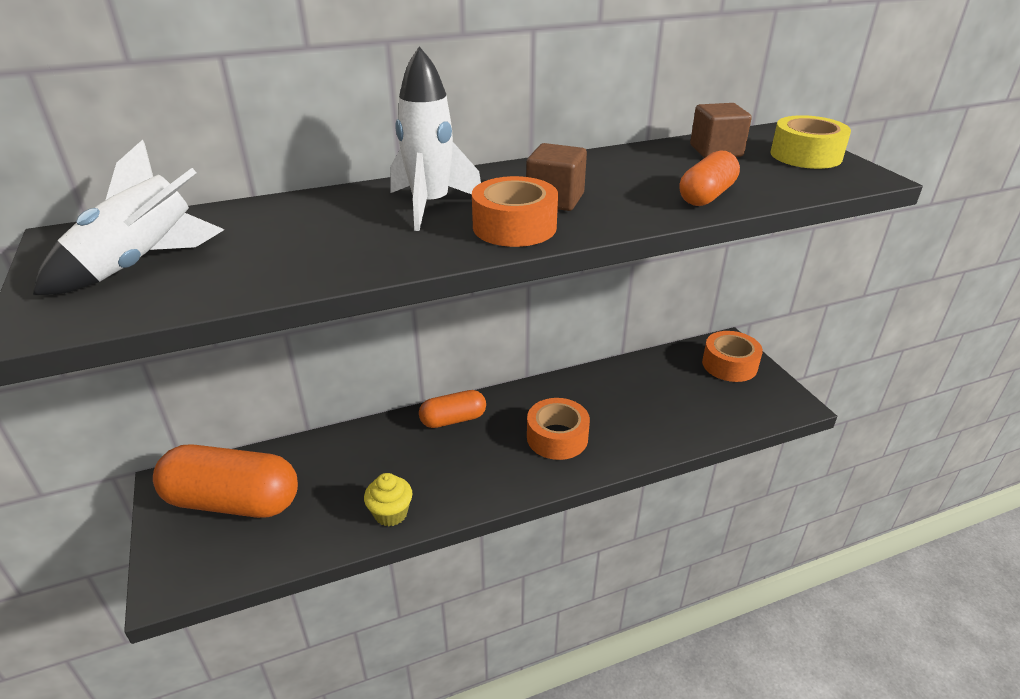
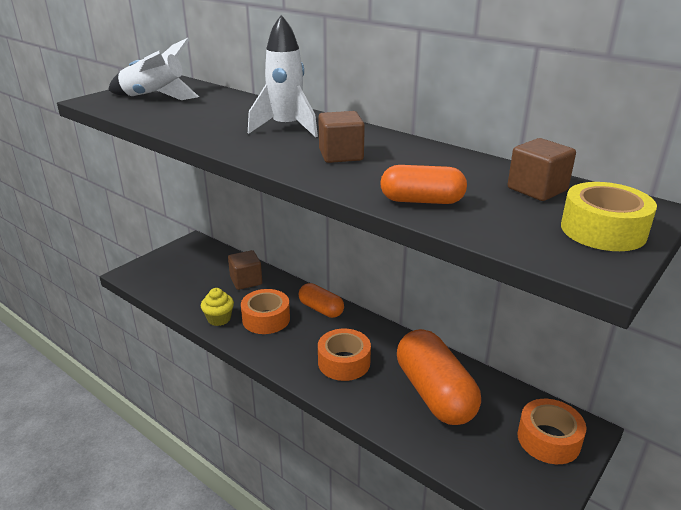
camera: 60 degrees right, 5 degrees down
orange capsule [153,444,298,518] -> orange capsule moved to [397,329,481,425]
orange tape [472,176,558,247] -> orange tape moved to [241,289,290,334]
none -> brown cube [228,250,262,290]

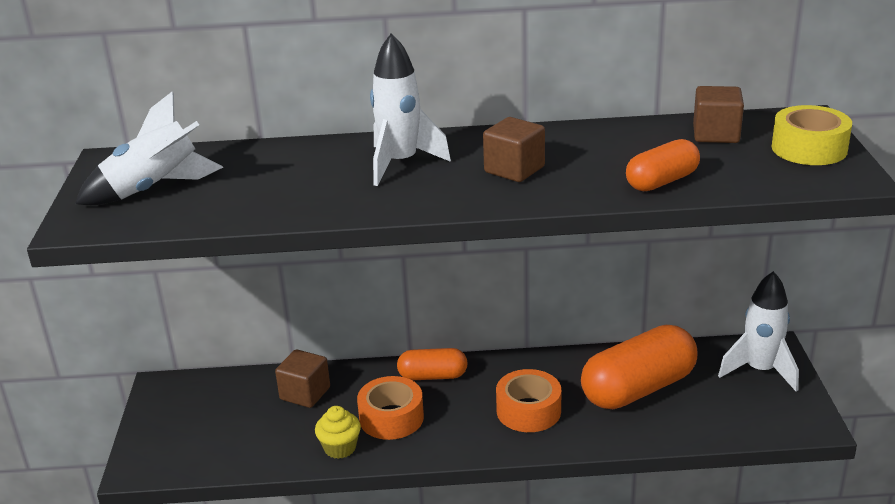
camera: 40 degrees left, 0 degrees up
orange capsule [397,329,481,425] -> orange capsule turned 60 degrees counterclockwise [581,325,697,409]
orange tape [517,399,587,464] -> white rocket [718,271,799,392]

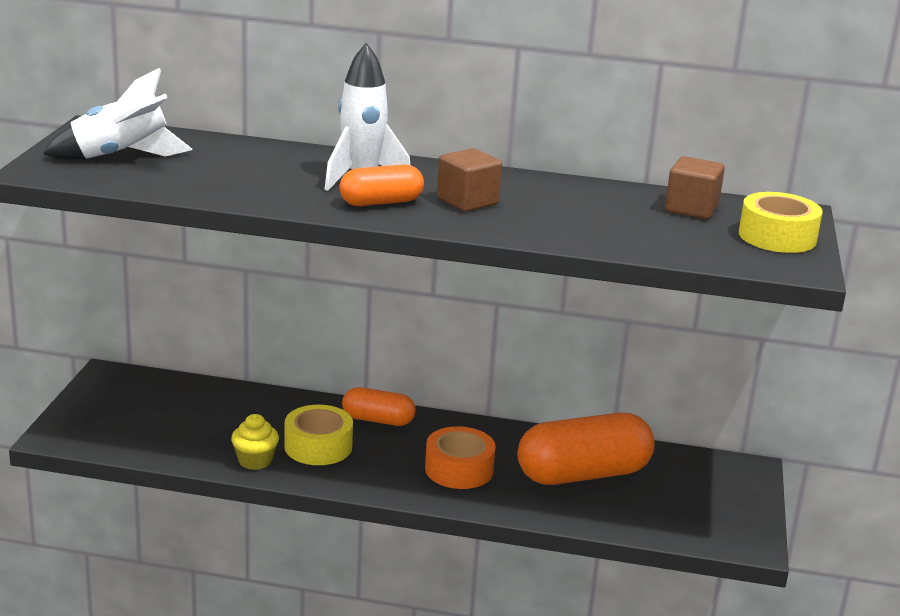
camera: 10 degrees right, 5 degrees down
brown cube [275,349,330,408] -> none
orange tape [357,376,424,440] -> yellow tape [284,405,353,465]
orange capsule [626,139,700,191] -> orange capsule moved to [339,164,424,206]
white rocket [718,271,799,392] -> none

